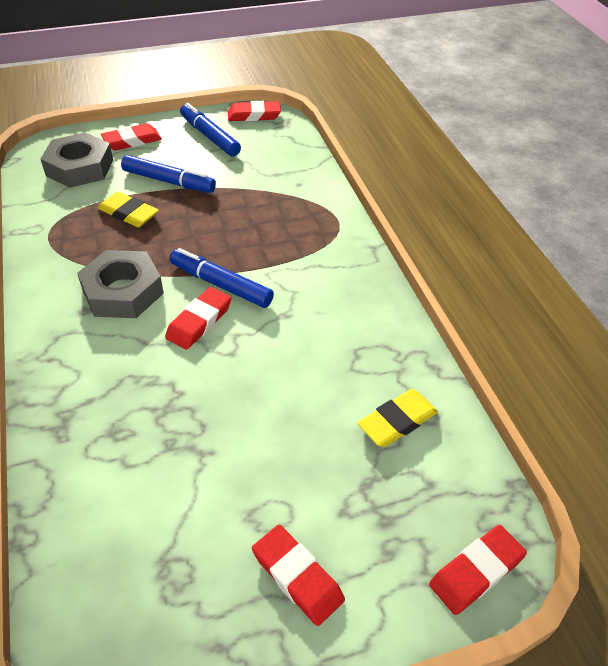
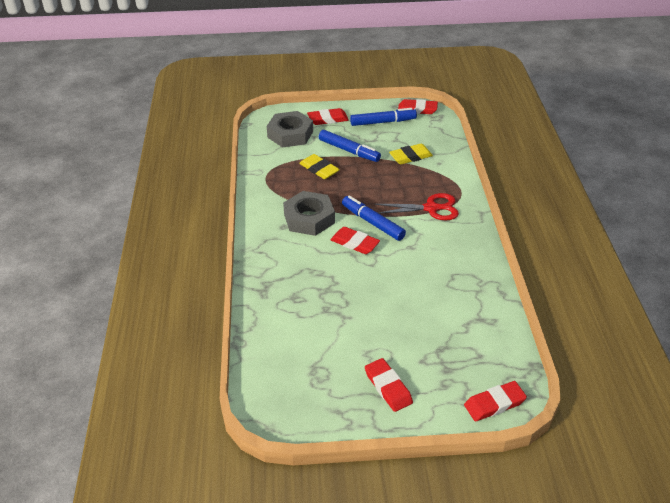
camera: 15 degrees right, 5 degrees down
red eraser [165,287,232,350] -> red eraser turned 75 degrees clockwise [330,227,380,254]
blue marker [180,103,241,157] -> blue marker turned 105 degrees clockwise [350,108,417,126]
yellow eraser [357,389,438,447] -> yellow eraser moved to [389,144,433,164]
none -> red scissors [375,193,459,220]

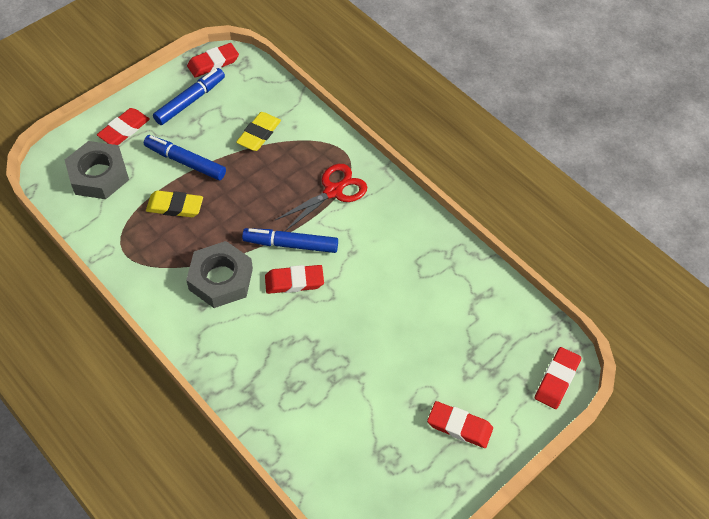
camera: 40 degrees left, 15 degrees up
blue marker [319,130,381,162] -> blue marker turned 150 degrees counterclockwise [144,135,226,180]

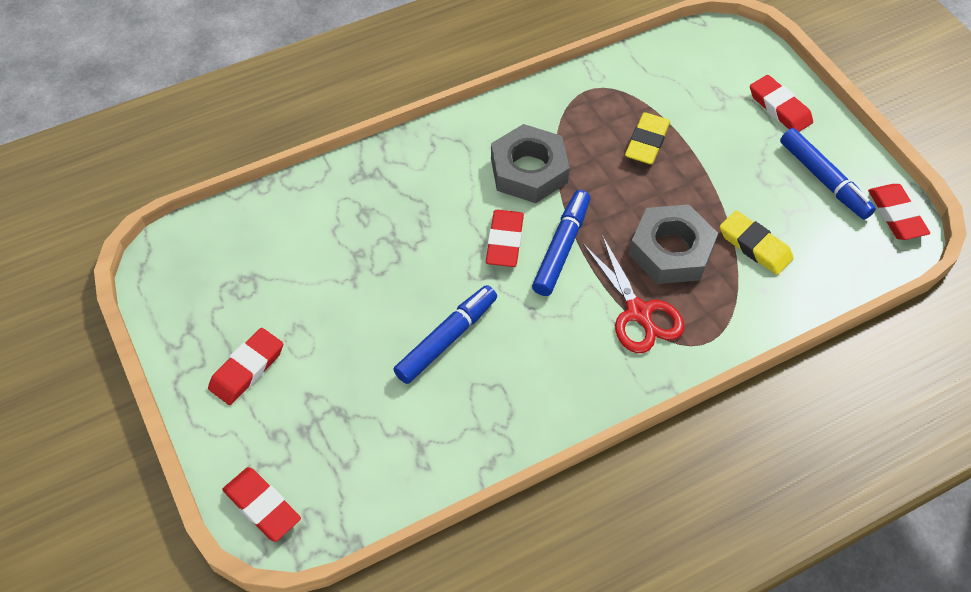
camera: 105 degrees right, 0 degrees up
grey nut [65,141,129,199] -> grey nut moved to [629,204,718,284]
blue marker [144,135,226,180] -> blue marker moved to [393,285,497,384]

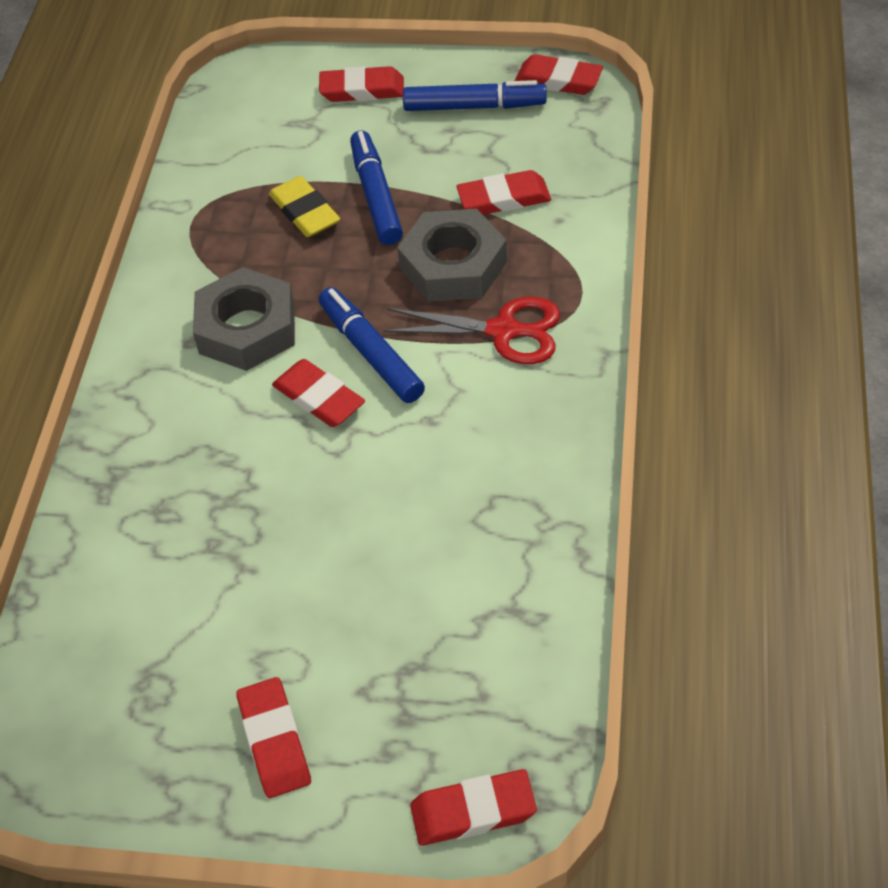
camera: 50 degrees left, 5 degrees down
blue marker [393,285,497,384] -> blue marker moved to [350,130,403,245]
yellow eraser [720,210,794,275] -> red eraser [456,170,551,215]

